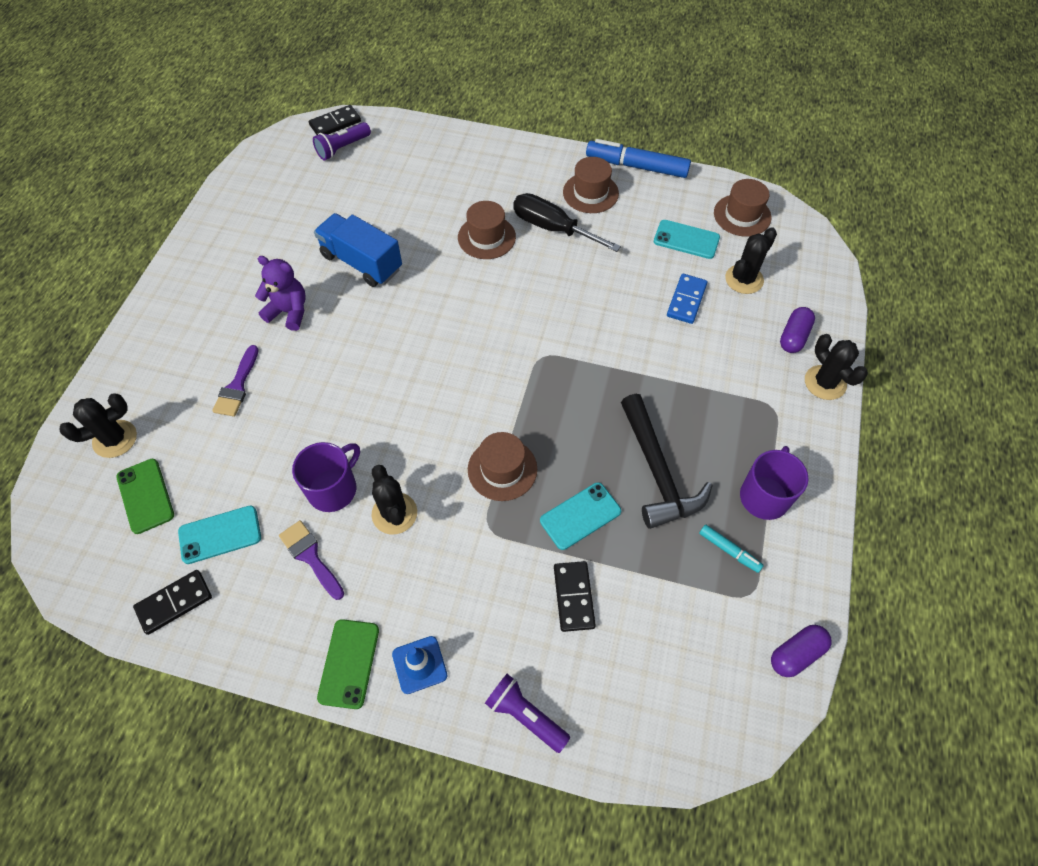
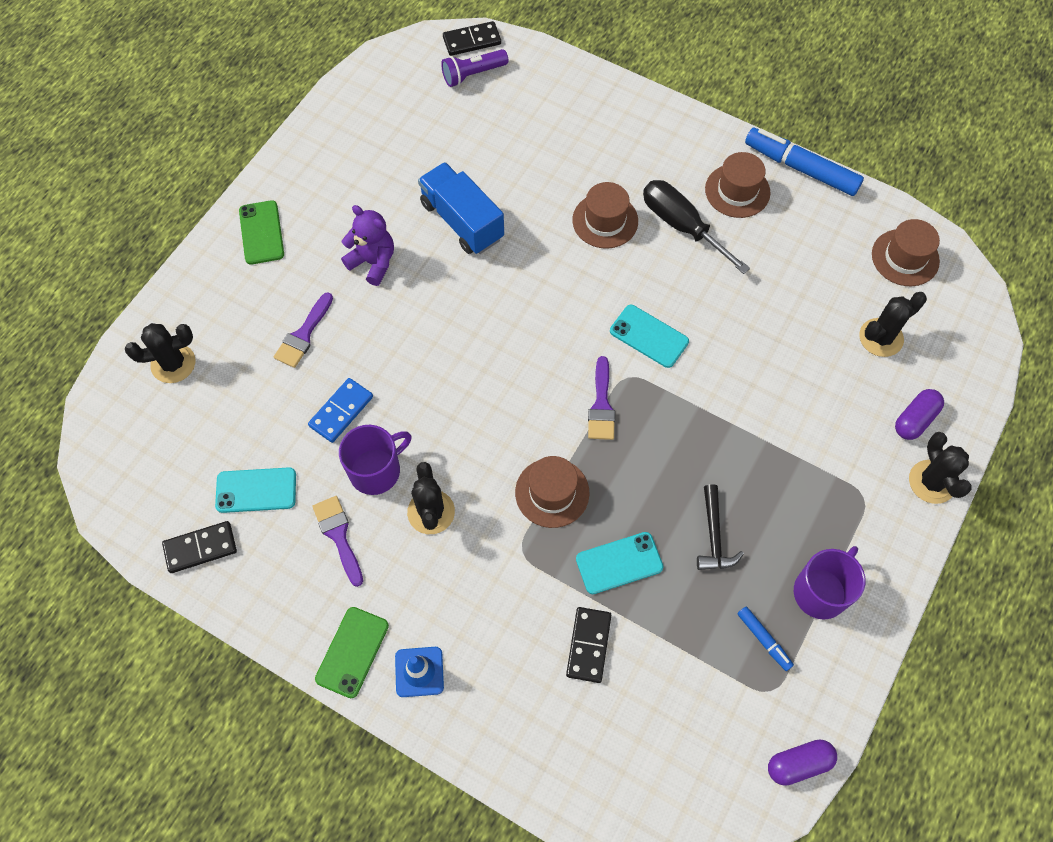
camera: 15 degrees right, 5 degrees up
green phone [116,459,174,534] -> green phone moved to [239,200,284,265]
purple flashlight [485,674,570,753] -> none
black hammer [621,394,713,529] -> black hammer [697,484,744,570], size x0.57
turquoise phone [654,220,720,259] -> turquoise phone moved to [610,305,689,368]
blue domino [667,274,707,324] -> blue domino moved to [308,378,373,443]
turquoise marker [699,524,764,573] -> blue marker [737,606,794,671]
none -> purple brush [588,356,615,440]

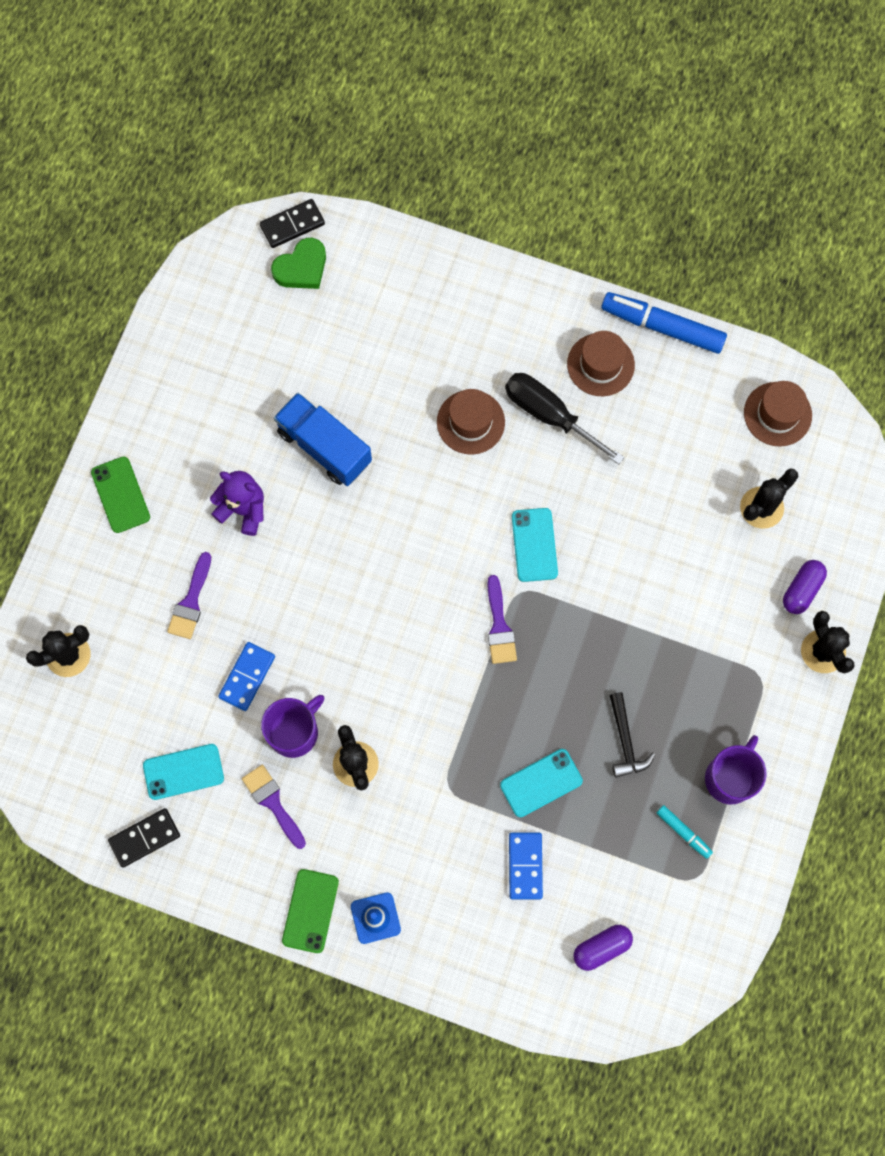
camera: 10 degrees left, 10 degrees up
purple flashlight [441,49,508,87] -> green heart [271,238,326,289]
brown hat [515,456,590,528] -> none
black domino [566,607,611,683] -> blue domino [509,833,543,899]
turquoise phone [610,305,689,368] -> turquoise phone turned 60 degrees clockwise [512,508,558,582]
blue marker [737,606,794,671] -> turquoise marker [657,805,713,859]
purple capsule [768,739,837,786] -> purple capsule moved to [574,925,633,971]

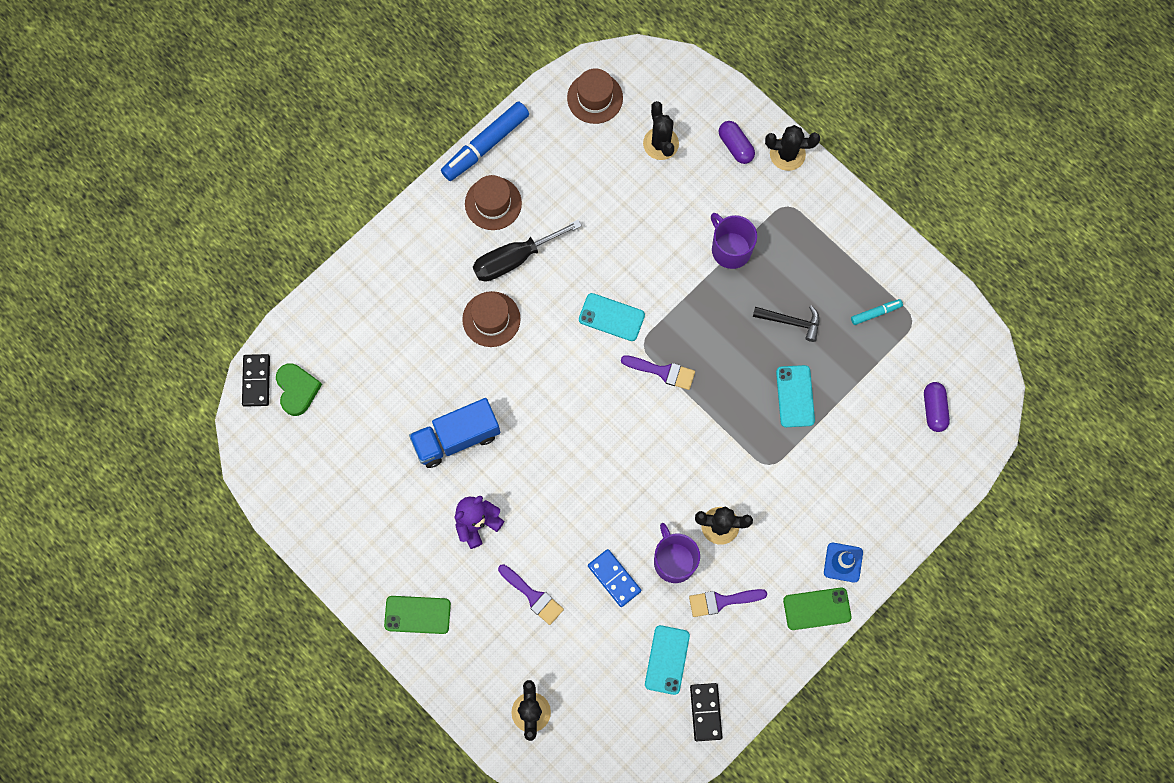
camera: 65 degrees left, 0 degrees up
green phone [282,869,339,953] -> green phone turned 45 degrees counterclockwise [783,587,851,630]
blue domino [509,833,543,899] -> none
purple mug [705,735,767,804] -> purple mug moved to [711,213,757,269]

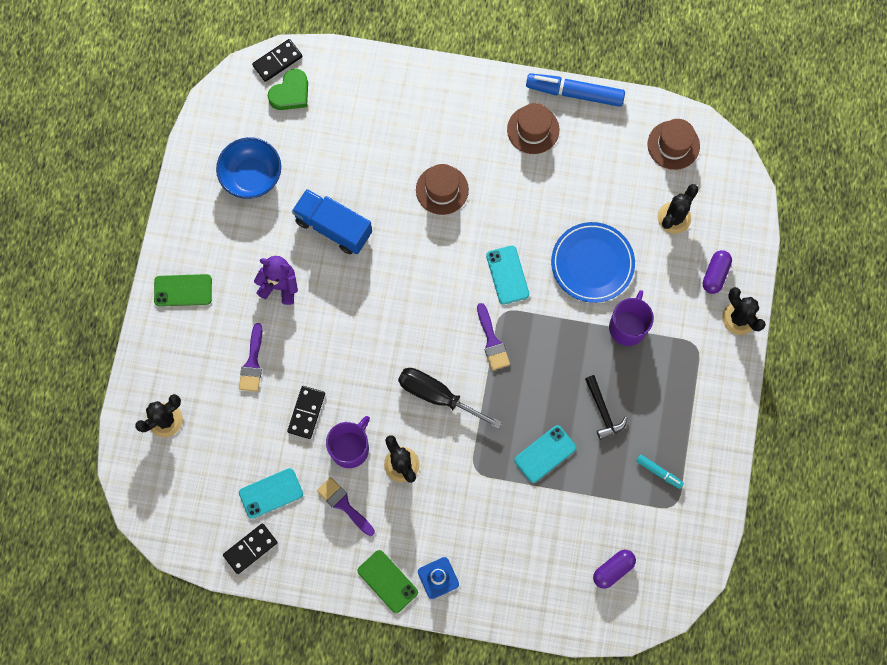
camera: 55 degrees right, 0 degrees up
green phone [384,596,451,634] -> green phone turned 60 degrees counterclockwise [154,274,212,307]
black screwdriver [473,220,582,281] -> black screwdriver moved to [398,368,502,429]
blue domino [588,549,641,607] -> black domino [287,386,325,439]
none -> blue bowl [216,137,281,199]
none -> blue plate [551,222,635,303]

